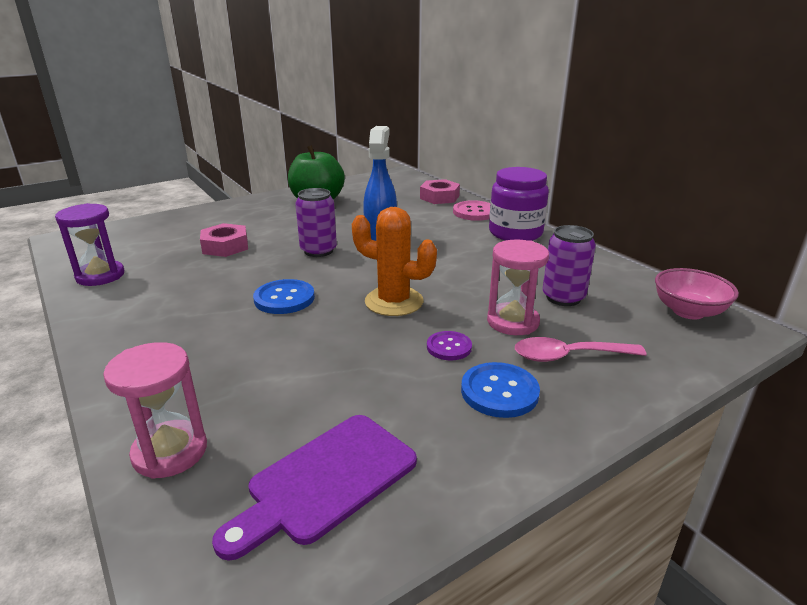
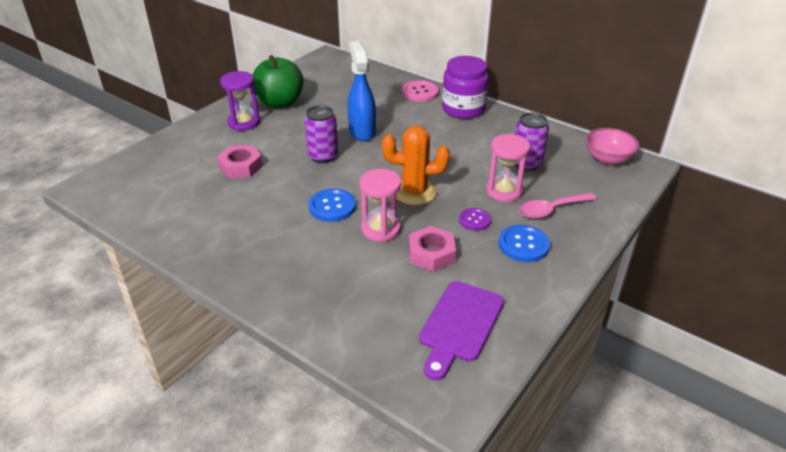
camera: 20 degrees left, 10 degrees up
purple hourglass [55,203,124,286] -> purple hourglass moved to [220,71,260,131]
pink hourglass [103,342,207,479] -> pink hourglass moved to [359,169,401,242]
pink nut [420,179,460,204] -> pink nut moved to [409,226,456,272]

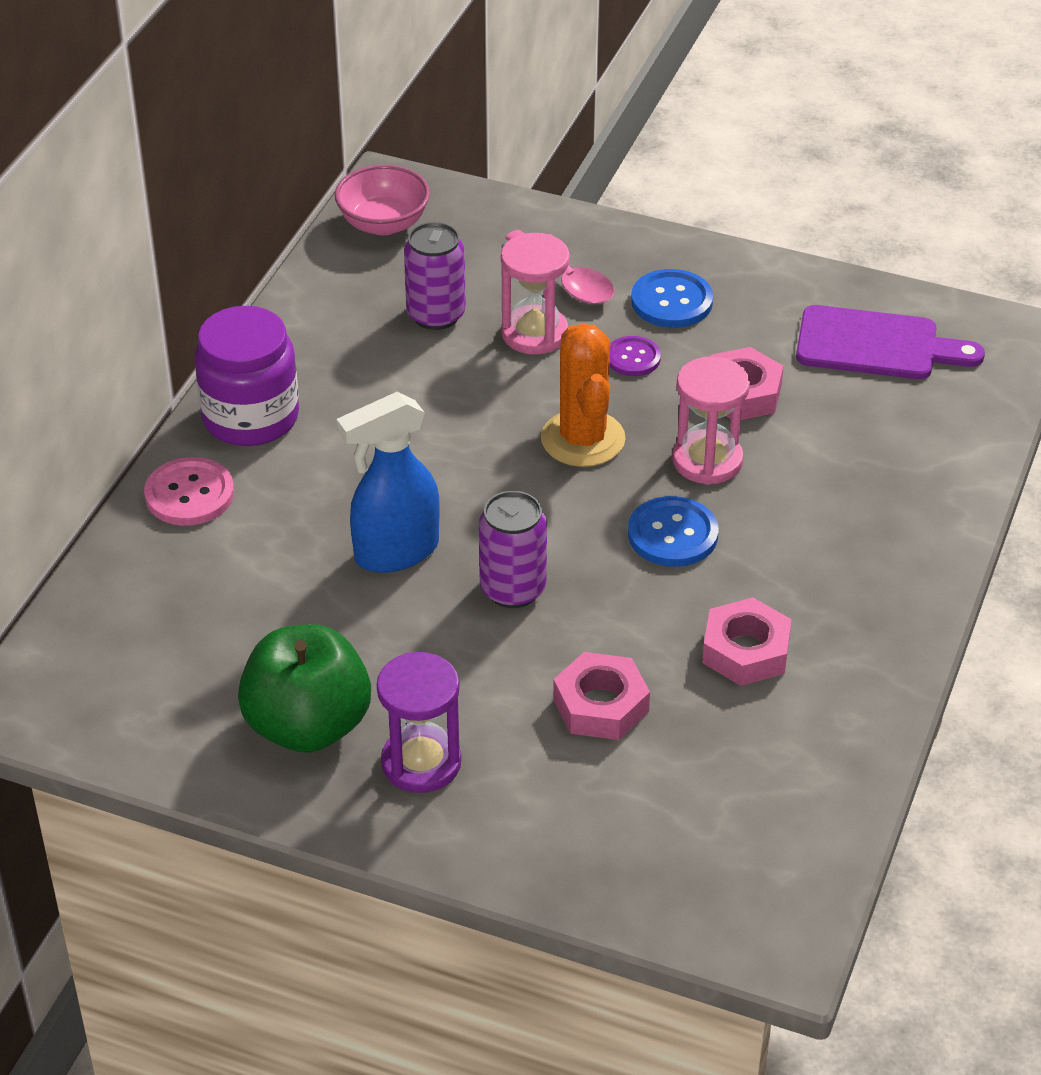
camera: 105 degrees left, 5 degrees up
none -> pink nut [702,597,792,686]

